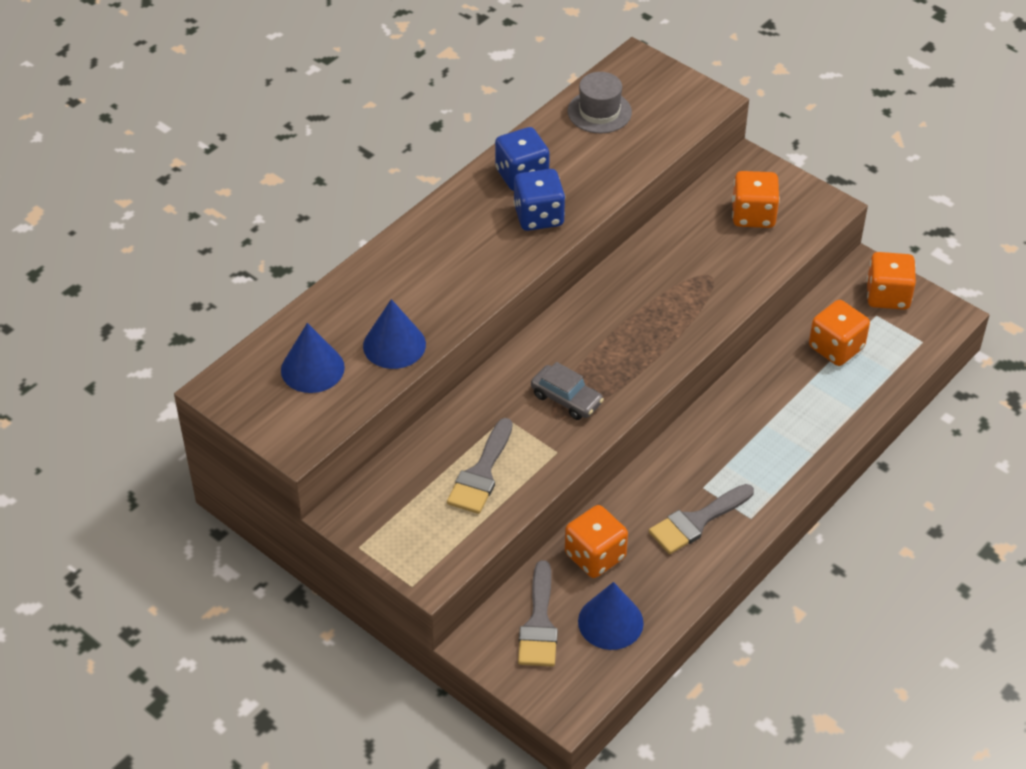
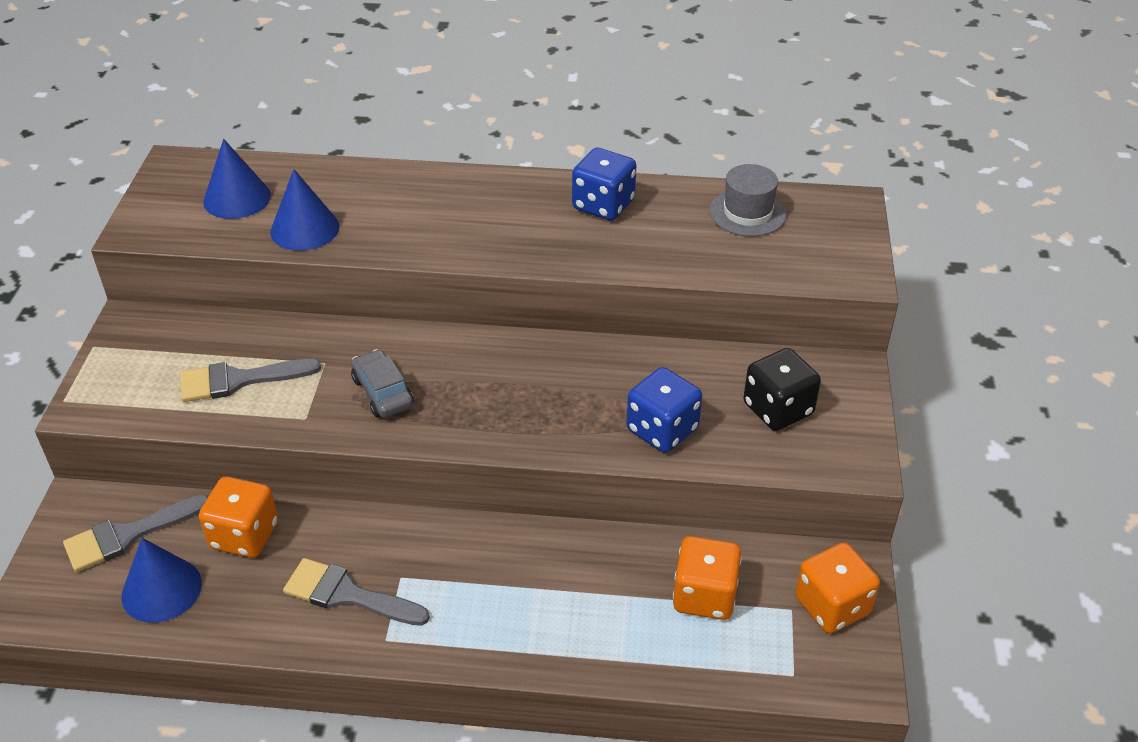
camera: 55 degrees right, 5 degrees down
blue dice [514,169,565,231] -> blue dice moved to [627,367,702,453]
grey car [531,362,604,420] -> grey car turned 150 degrees clockwise [351,349,414,418]
orange dice [732,171,780,228] -> black dice [743,348,821,431]

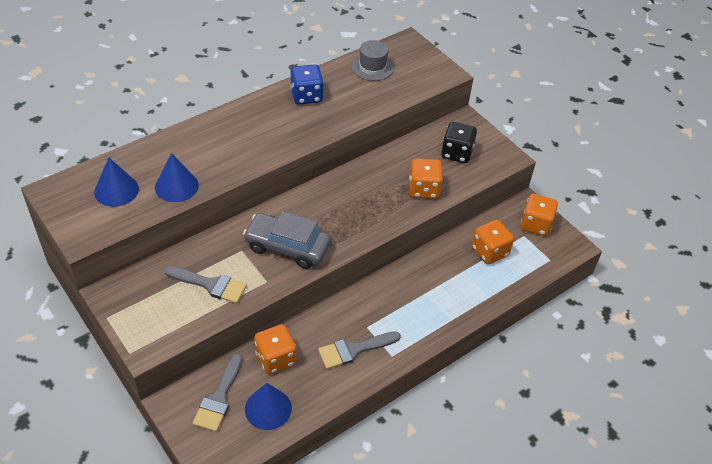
camera: 45 degrees left, 5 degrees up
grey brush [180,359,321,402] -> grey brush turned 105 degrees counterclockwise [164,266,247,304]
grey car [351,349,414,418] -> grey car [243,211,331,269], size x1.66
blue dice [627,367,702,453] -> orange dice [409,158,443,199]

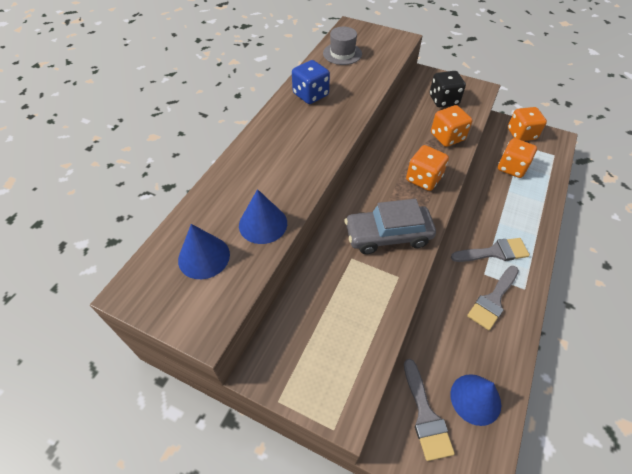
camera: 25 degrees left, 5 degrees up
grey brush [164,266,247,304] -> grey brush moved to [451,238,530,262]
orange dice [254,324,296,374] -> orange dice moved to [406,145,449,191]

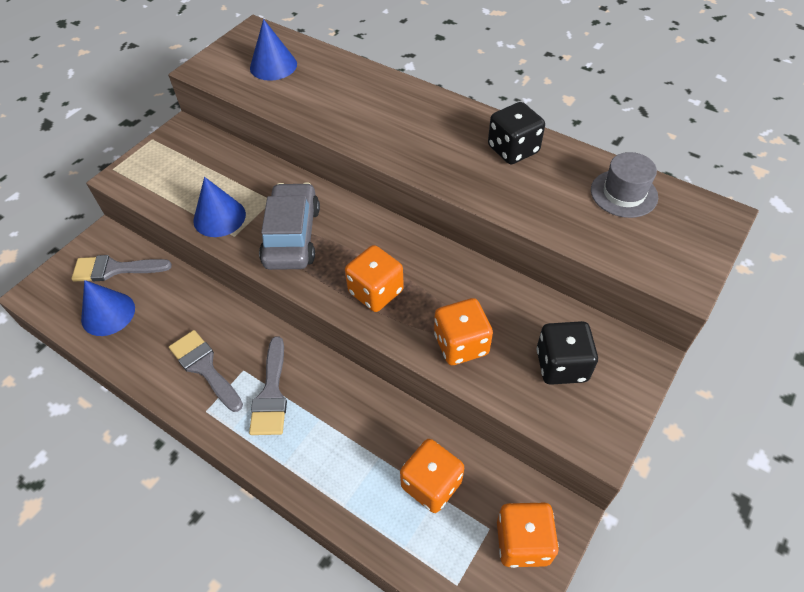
camera: 100 degrees right, 0 degrees up
blue cone [239,189,287,244] -> blue cone moved to [193,177,246,237]
blue dice [292,60,330,104] -> black dice [488,102,545,164]

